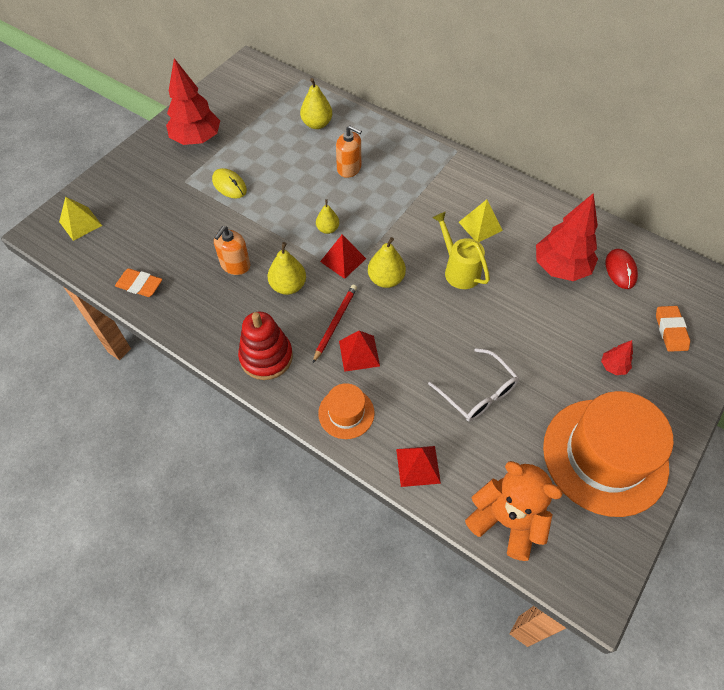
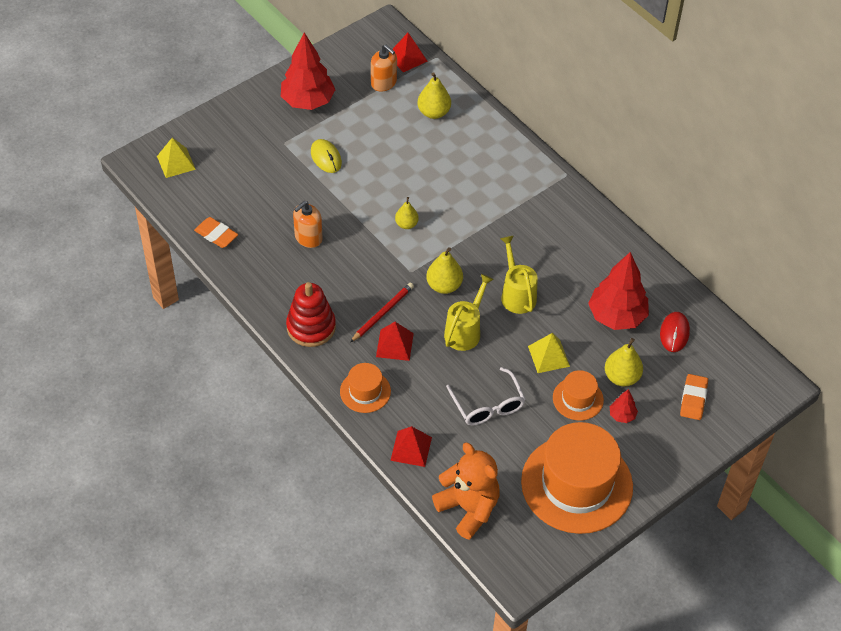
camera: 15 degrees right, 5 degrees down
yellow pear [268,242,306,295] -> yellow pear moved to [605,338,643,386]
red pyramid [320,234,366,279] -> red pyramid moved to [392,33,428,72]
orange soap dispenser [336,125,362,178] -> orange soap dispenser moved to [371,45,397,92]
yellow pyramid [459,199,503,242] -> yellow pyramid moved to [528,333,570,373]
none -> yellow watering can [444,274,494,351]
none -> orange hat [553,370,604,421]

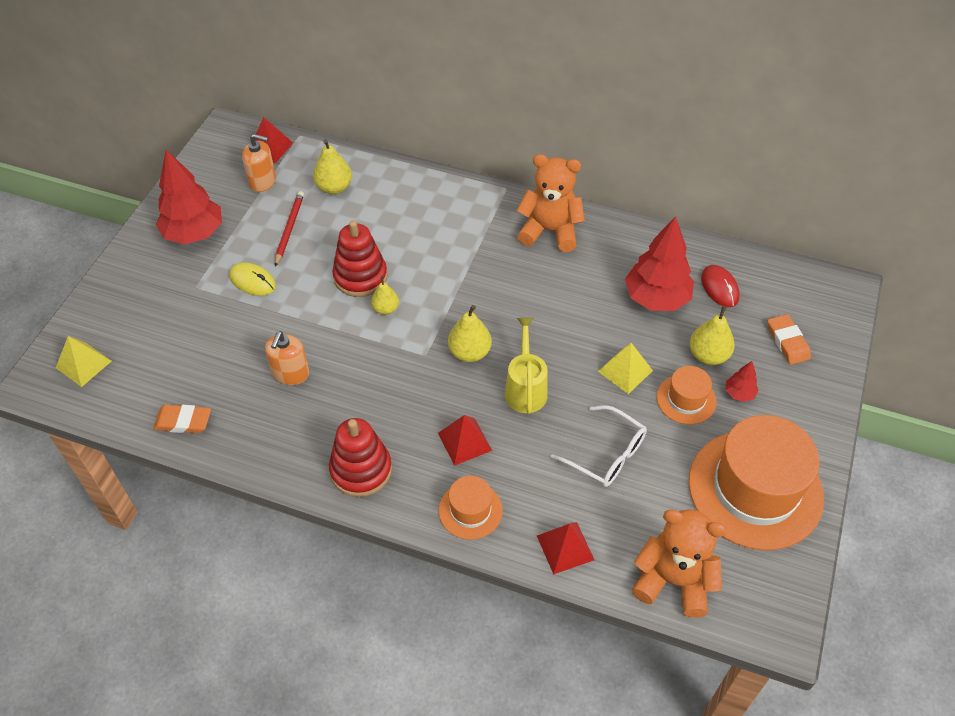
camera: 30 degrees left, 0 degrees up
red pencil [350,283,414,342] -> red pencil moved to [275,191,304,266]
yellow watering can [500,236,538,314] -> none
none -> red stacking toy [332,220,387,297]
none -> orange teddy bear [516,154,585,252]

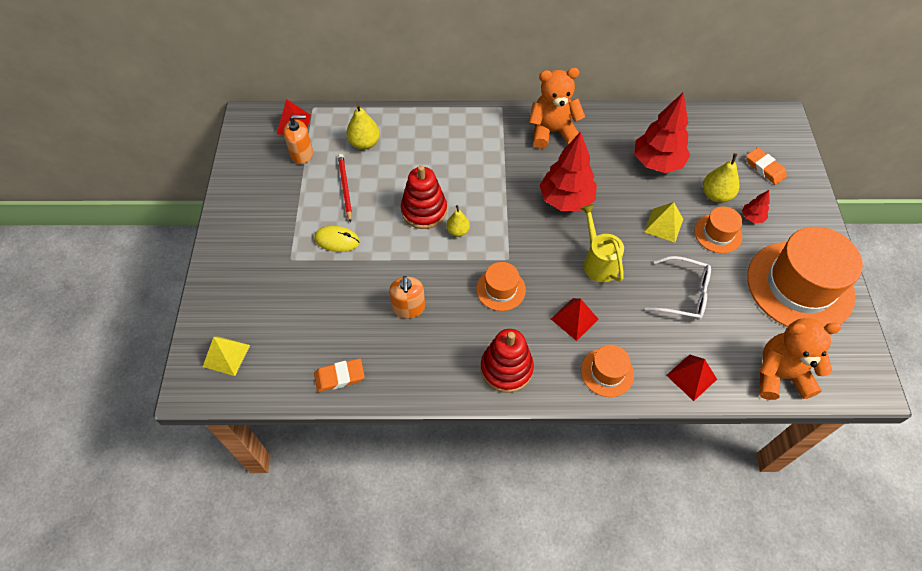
camera: 20 degrees left, 5 degrees up
red tree [156,150,222,244] -> red tree moved to [539,132,597,211]
yellow pear [448,305,492,362] -> none
red mouse [701,265,740,307] -> none
none -> orange hat [476,262,526,311]

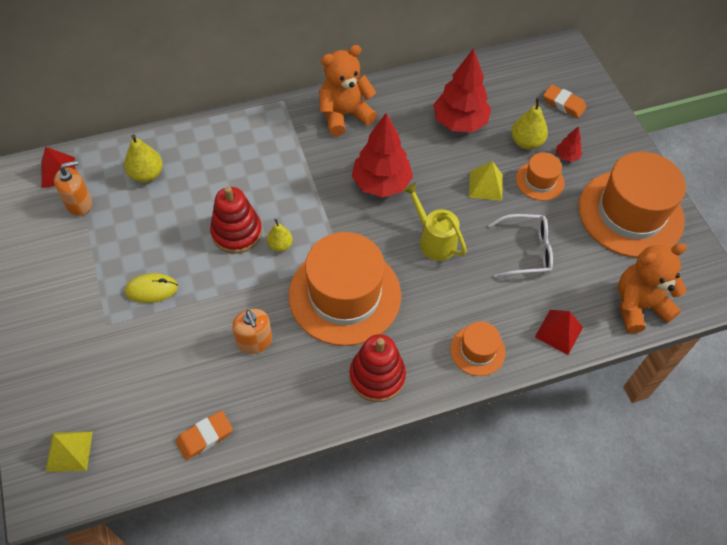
camera: 20 degrees left, 0 degrees up
red pencil [338,154,352,223] -> none
orange hat [476,262,526,311] -> orange hat [288,232,401,346], size x2.11
red pyramid [551,298,599,341] -> none

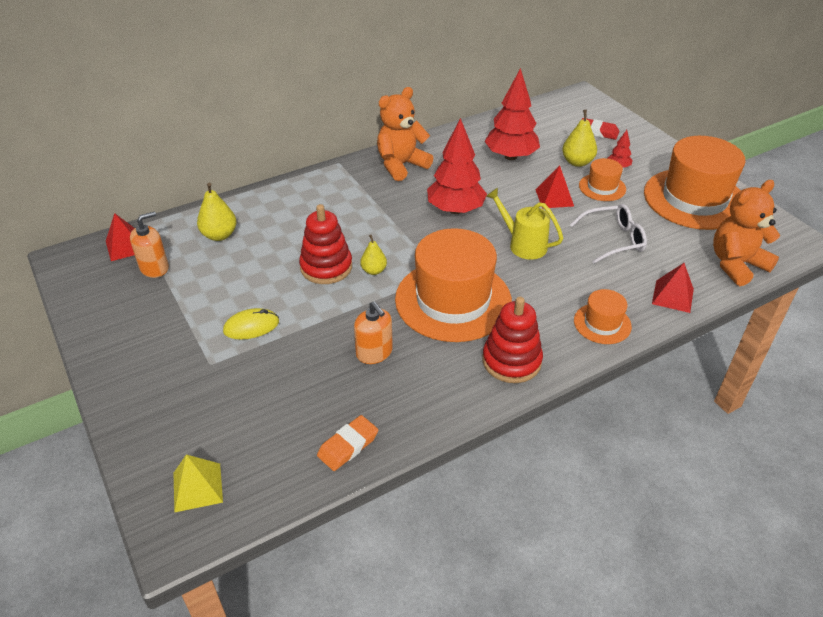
camera: 10 degrees left, 15 degrees down
yellow pyramid [469,161,503,201] -> red pyramid [535,165,574,208]
orange eraser [543,85,586,118] -> red eraser [582,118,619,140]

